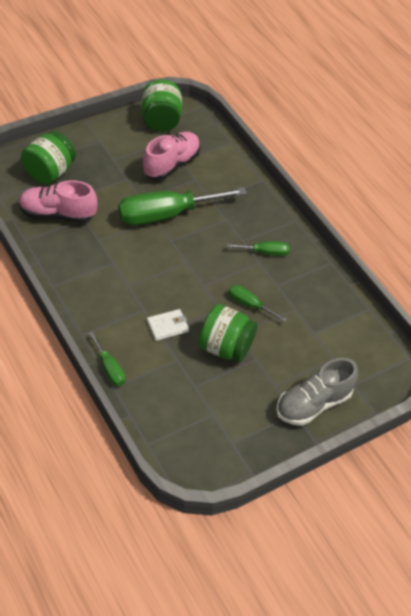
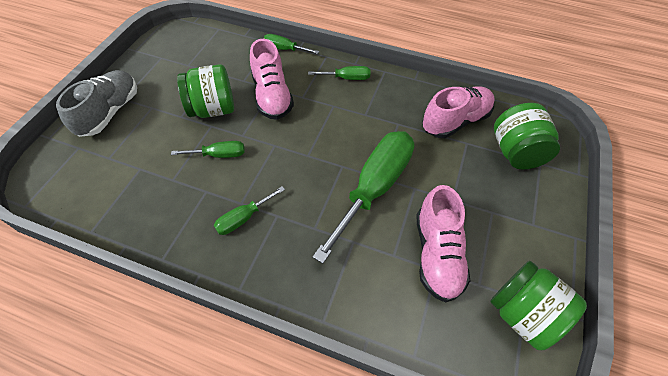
camera: 145 degrees right, 5 degrees up
white wallet [147,309,189,341] -> pink shoe [250,39,294,120]
none -> green screwdriver [308,66,370,80]

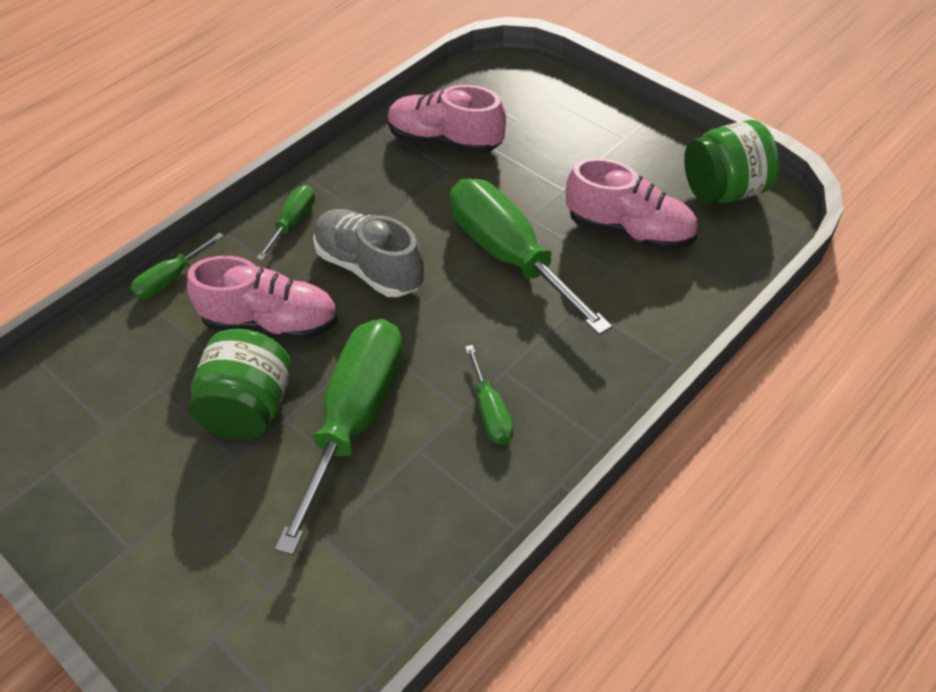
camera: 65 degrees left, 5 degrees down
grey shoe [56,70,137,137] -> grey shoe moved to [313,209,424,297]
green screwdriver [171,141,245,158] -> green screwdriver [275,319,403,555], size x2.15
pink shoe [422,86,495,138] -> pink shoe turned 60 degrees counterclockwise [388,85,506,155]
green jar [494,103,560,170] -> none

